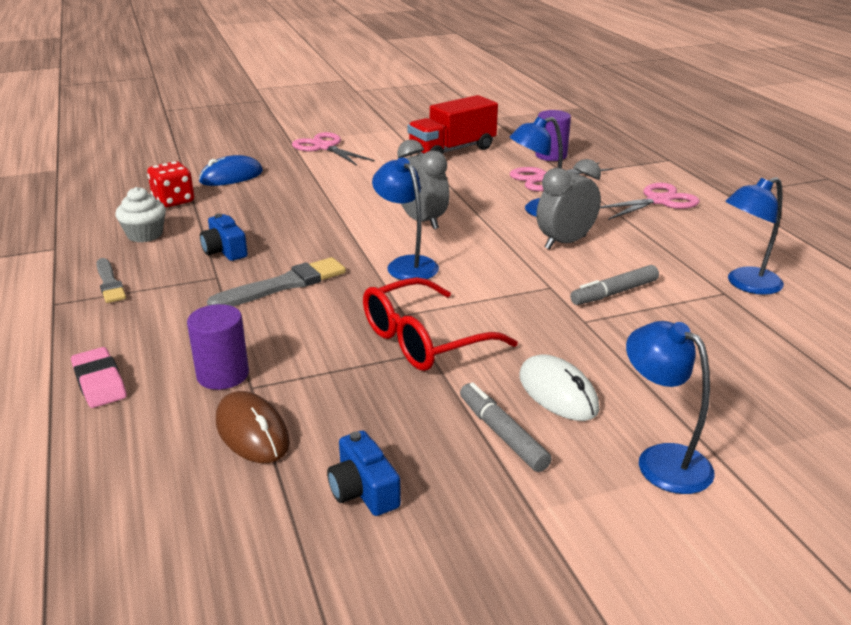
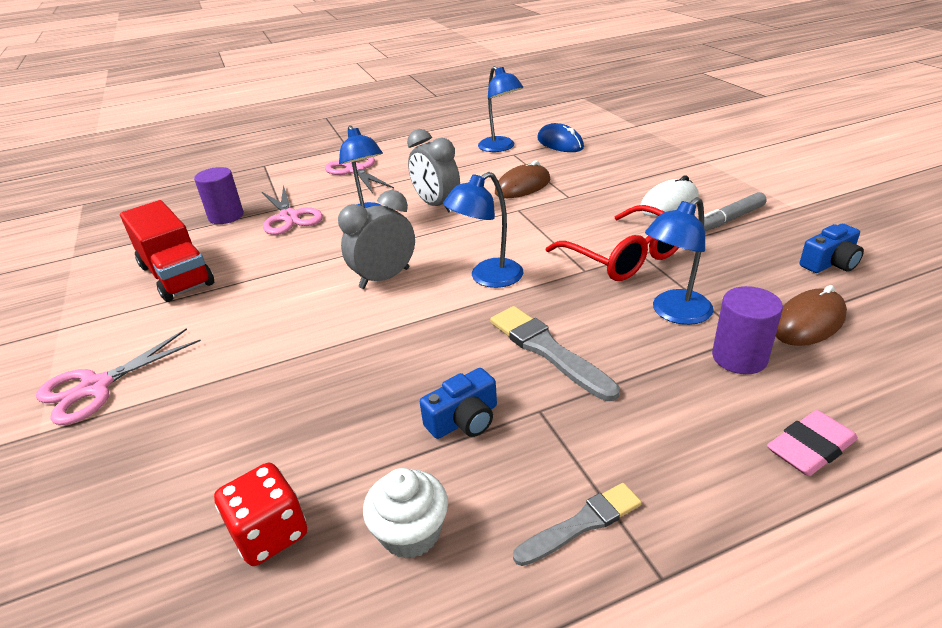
camera: 90 degrees left, 5 degrees up
blue mouse [199,155,263,186] -> blue mouse moved to [537,123,584,152]
grey marker [570,265,659,305] -> brown mouse [495,160,550,198]
blue lamp [626,321,715,494] -> blue lamp moved to [645,197,714,325]

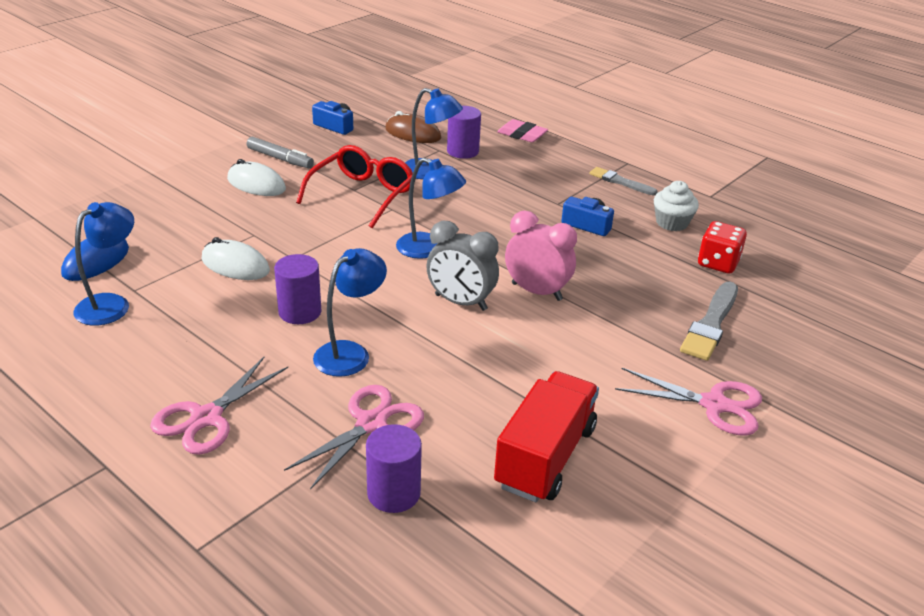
camera: 120 degrees left, 0 degrees up
grey clock [407,129,460,213] -> purple cylinder [274,254,321,324]
grey brush [490,306,620,401] -> grey brush moved to [680,282,738,361]
brown mouse [495,160,550,198] -> white mouse [202,237,270,280]
none -> pink clock [505,211,577,301]

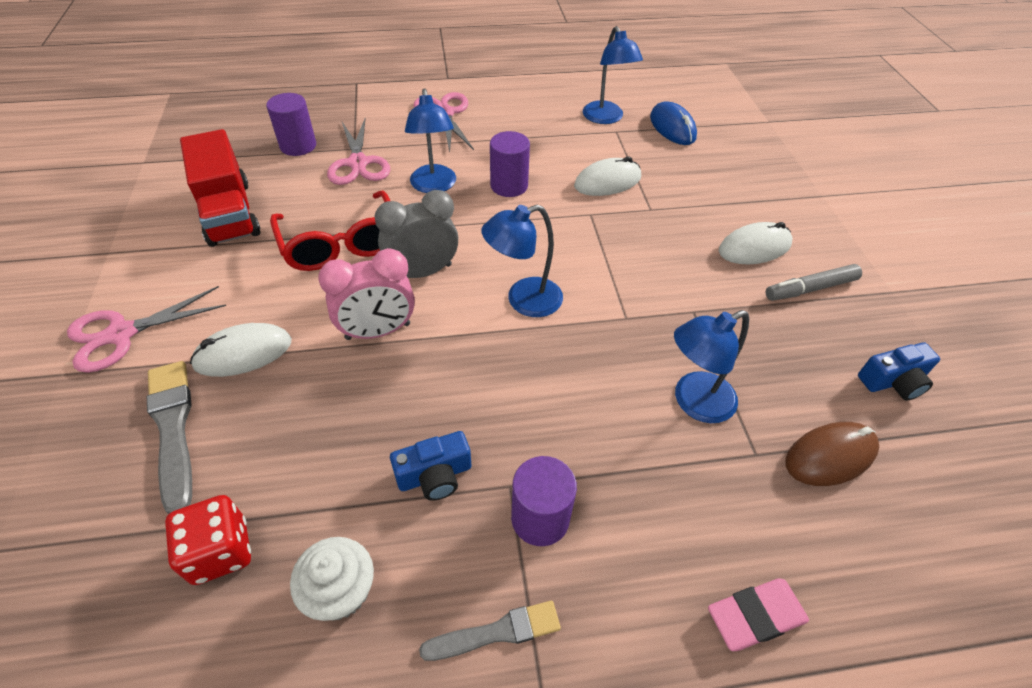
camera: 130 degrees right, 15 degrees up
red glasses [296,145,413,228] -> red glasses moved to [270,190,390,271]
purple cylinder [447,106,481,159] -> purple cylinder moved to [511,456,577,546]
none -> white mouse [190,323,292,377]

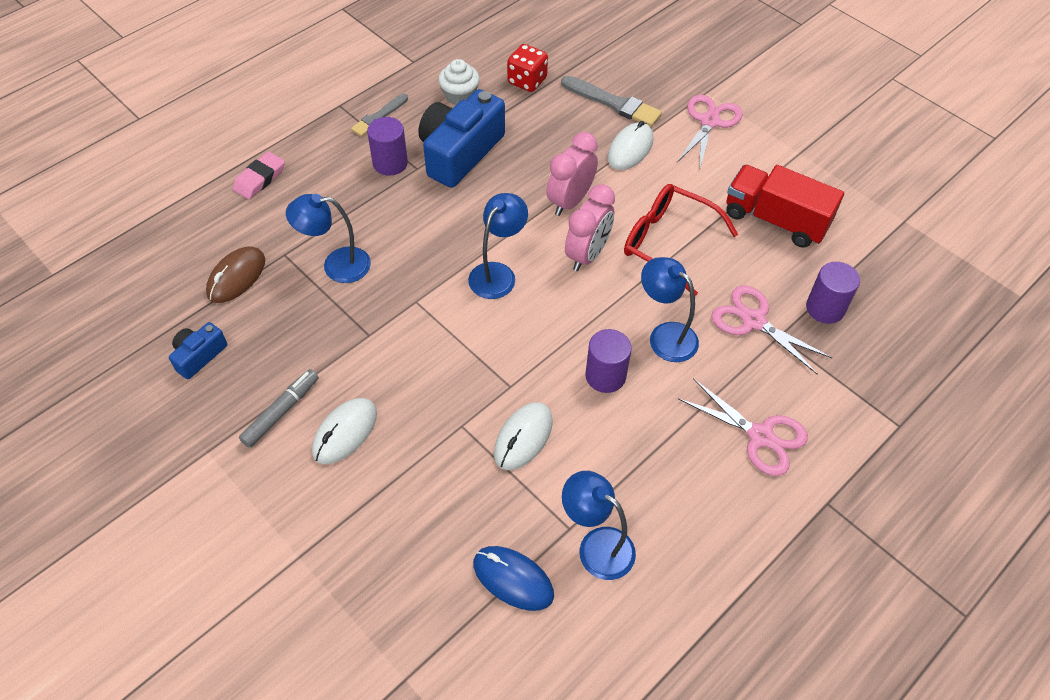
camera: 145 degrees right, 5 degrees up
grey clock [375,190,458,278] -> pink clock [565,184,615,271]
blue camera [390,431,471,500] -> blue camera [418,89,505,188], size x2.02
blue lamp [674,310,749,423] -> blue lamp turned 120 degrees counterclockwise [286,194,371,283]

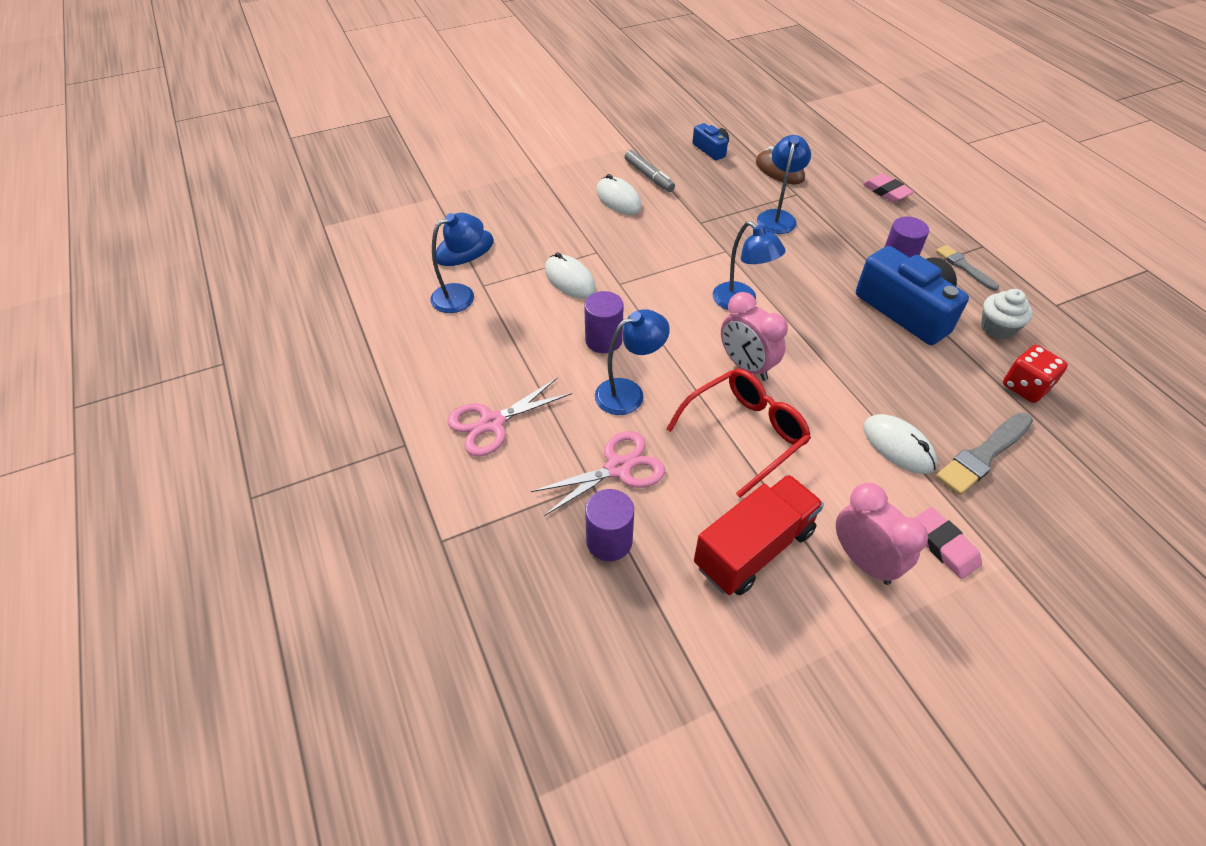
camera: 110 degrees right, 5 degrees down
pink clock [546,132,598,216] -> pink clock moved to [836,483,928,585]
pink scissors [677,95,742,171] -> pink eraser [915,507,982,579]

